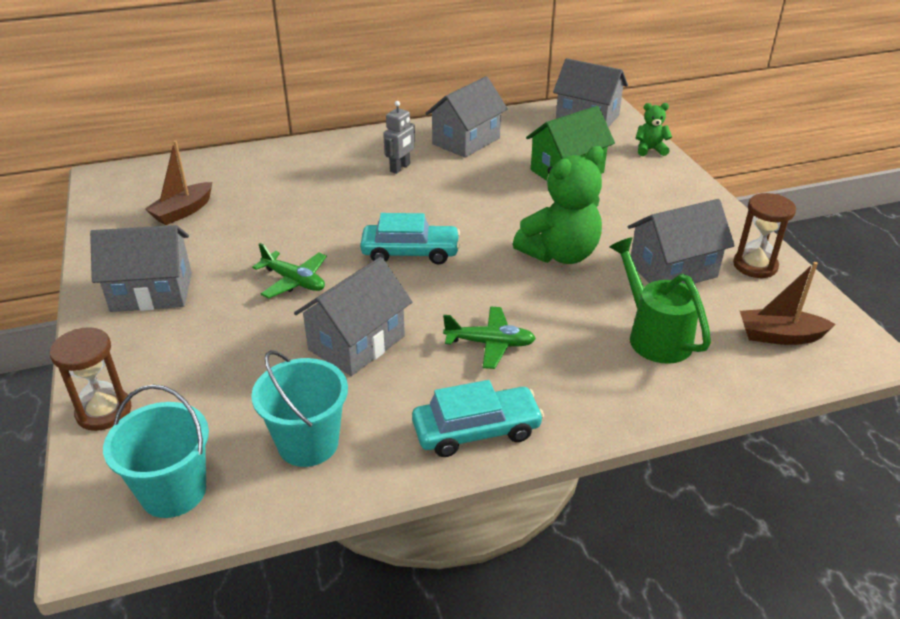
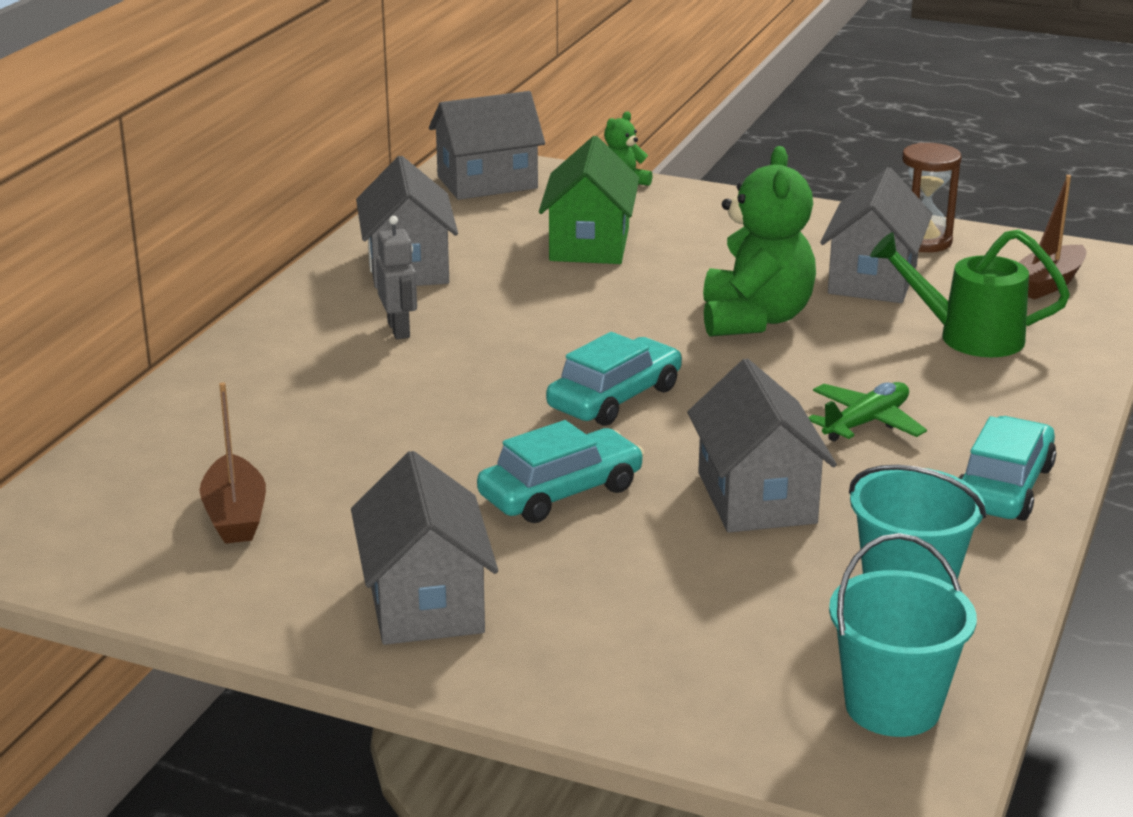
camera: 50 degrees left, 10 degrees down
brown hourglass [50,327,131,431] -> none
grey house [90,225,192,312] -> grey house turned 45 degrees counterclockwise [351,451,498,645]
green plane [252,243,327,299] -> turquoise car [477,420,644,523]

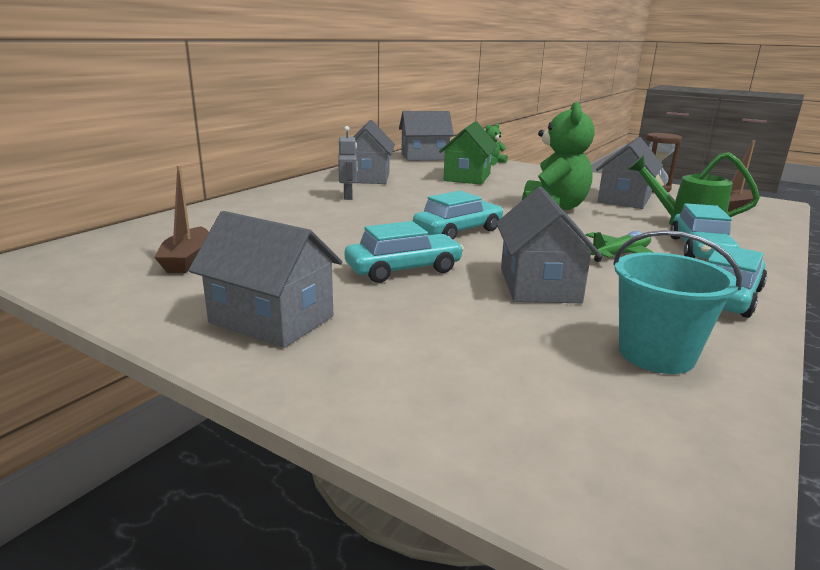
camera: 10 degrees right, 5 degrees down
grey house [351,451,498,645] -> grey house turned 60 degrees counterclockwise [189,211,342,348]
turquoise bucket [829,533,977,737] -> none
none -> turquoise car [670,203,740,259]

